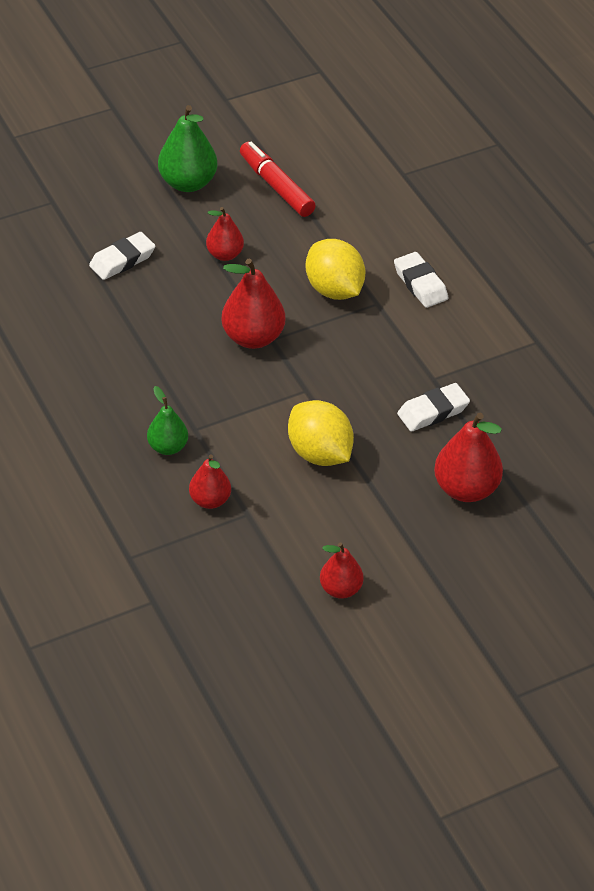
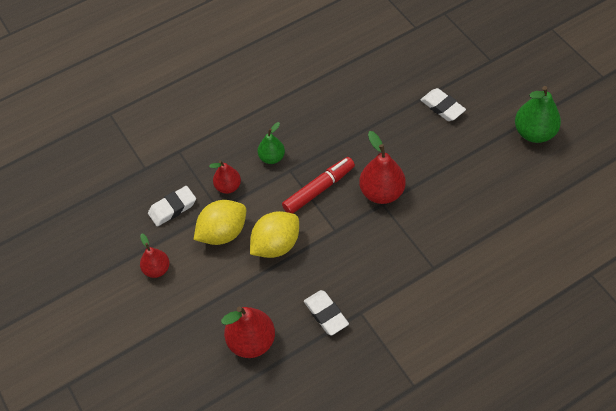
camera: 90 degrees right, 10 degrees up
red pear [206,207,244,261] -> none
red marker [240,142,316,217] -> red marker moved to [282,157,355,213]
yellow lemon [306,239,366,300] -> yellow lemon moved to [194,200,246,245]
white eraser [394,252,448,308] -> white eraser moved to [148,186,196,227]

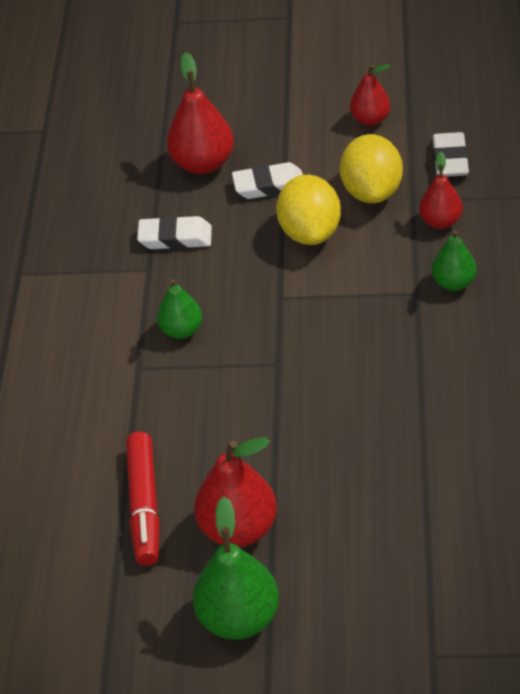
camera: 125 degrees right, 10 degrees down
red marker [282,157,355,213] -> red marker moved to [126,432,160,566]
red pear [359,131,406,204] -> red pear moved to [194,437,277,547]
white eraser [420,88,466,121] -> white eraser moved to [232,162,303,199]
none -> green pear [157,279,202,339]

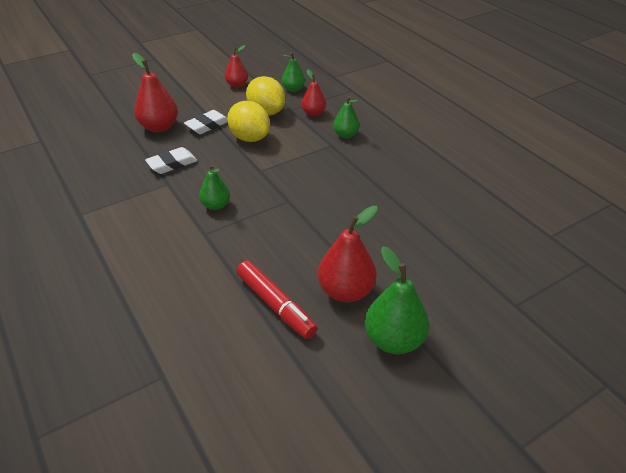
camera: 40 degrees left, 5 degrees down
white eraser [432,132,469,177] -> green pear [282,52,305,92]

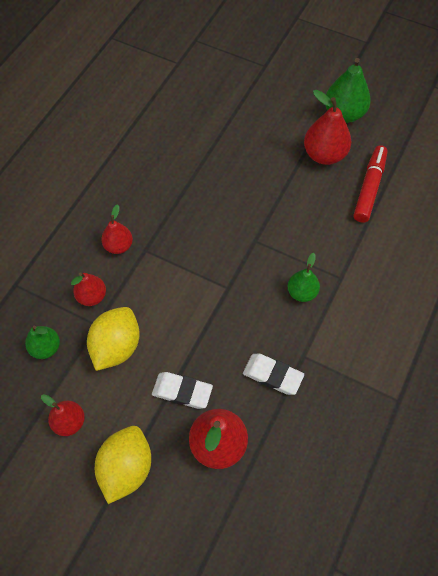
camera: 120 degrees left, 20 degrees up
yellow lemon [227,101,270,142] -> yellow lemon moved to [95,426,151,504]
green pear [333,96,360,138] -> red pear [101,204,133,254]

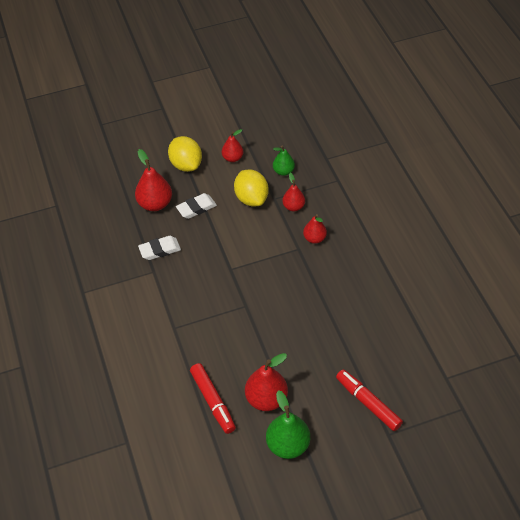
camera: 135 degrees right, 10 degrees down
green pear [287,253,320,302] -> none
none -> red marker [336,369,403,431]

